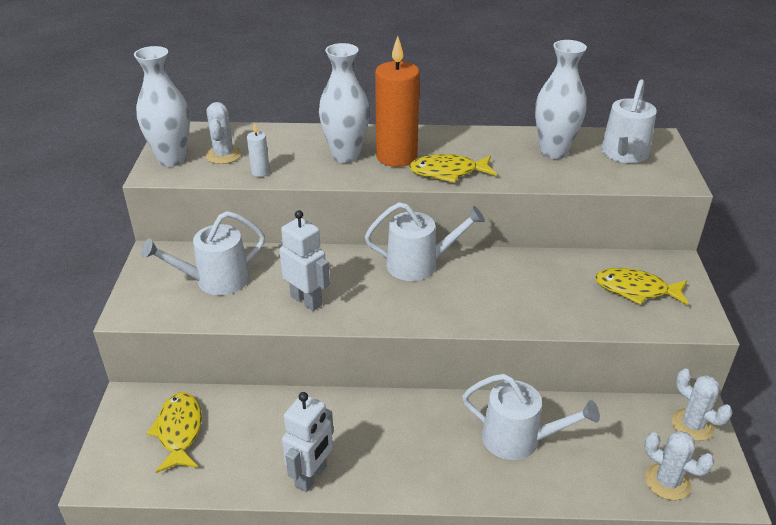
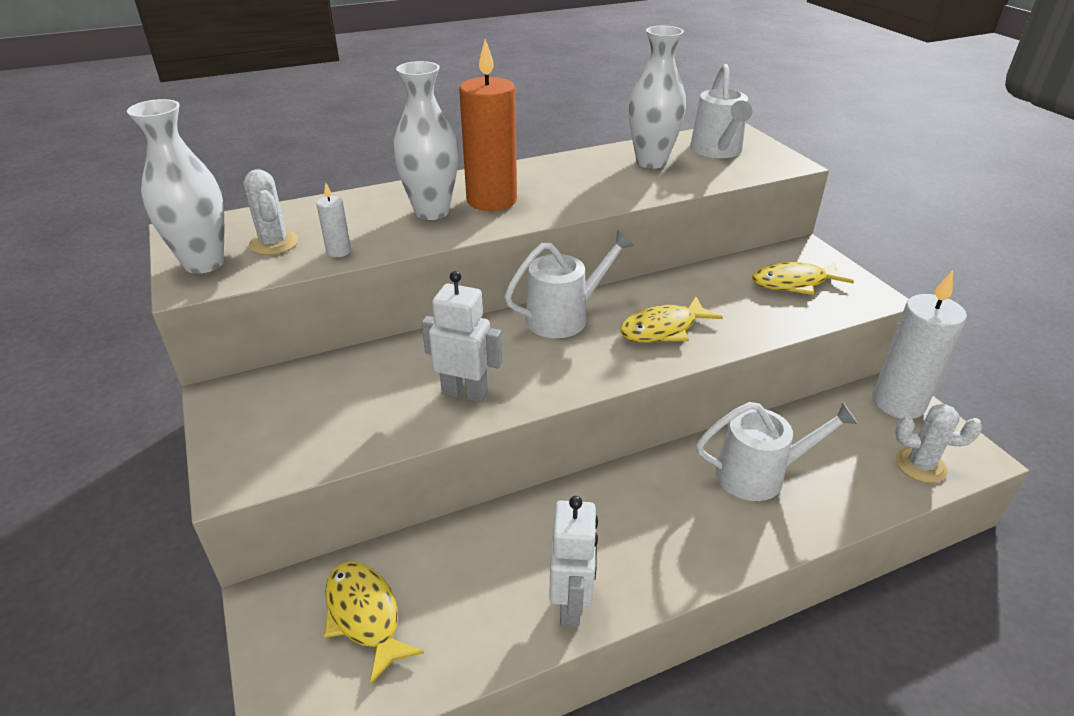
camera: 25 degrees left, 0 degrees up
white watering can [141,211,265,295] -> none
yellow fish [409,154,497,183] -> yellow fish moved to [620,296,723,343]
white cactus [672,369,732,441] -> white candle [872,270,967,419]

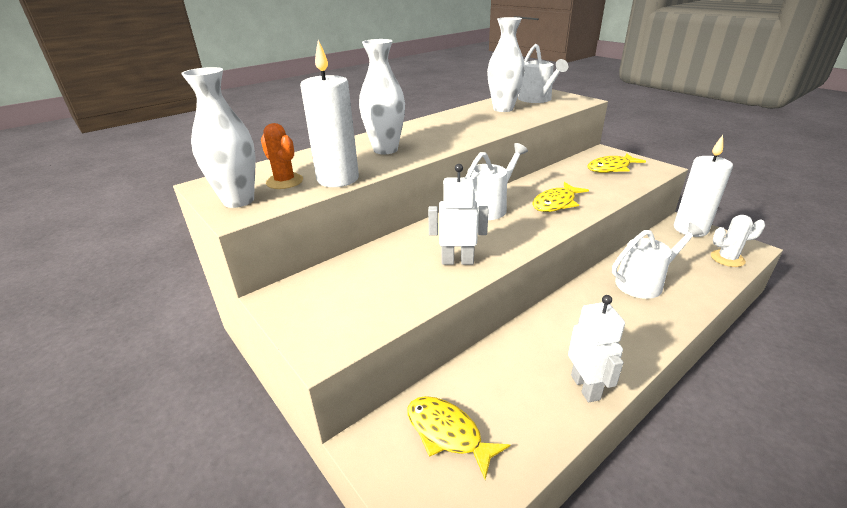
camera: 15 degrees left, 5 degrees down
white cactus [243,169,299,255] -> orange cactus [261,123,303,189]
white candle [316,183,351,257] -> white candle [300,40,359,187], size x2.31
orange candle [459,39,517,211] -> none

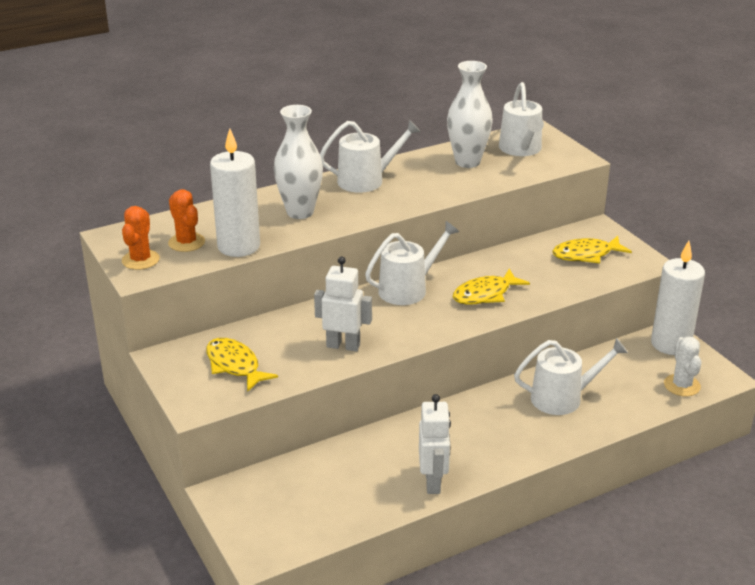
camera: 10 degrees right, 0 degrees up
white vase [181,67,255,208] -> orange cactus [122,206,160,270]
yellow fish [408,396,510,480] -> yellow fish moved to [206,338,278,392]
white cactus [711,215,765,267] -> white cactus turned 75 degrees clockwise [664,336,702,396]
none -> white watering can [320,119,421,193]

